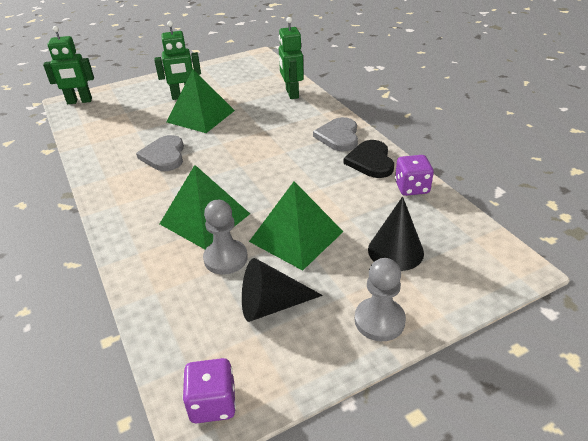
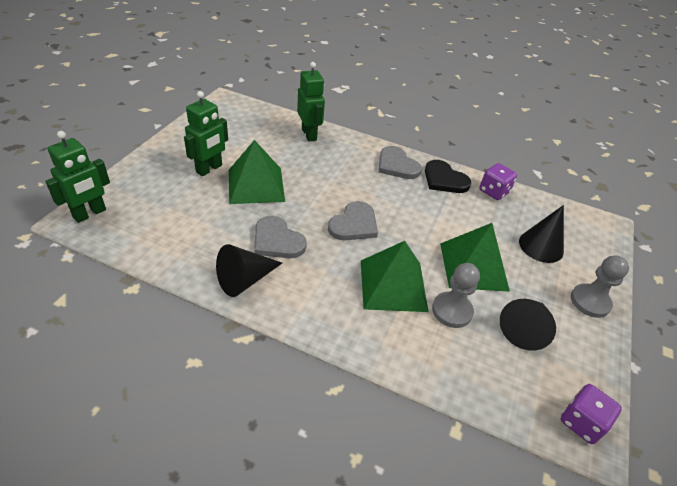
camera: 45 degrees left, 5 degrees up
green robot [279,17,304,99] -> green robot turned 150 degrees counterclockwise [297,62,325,141]
none -> black cone [216,244,282,297]
none -> grey heart [328,201,378,240]

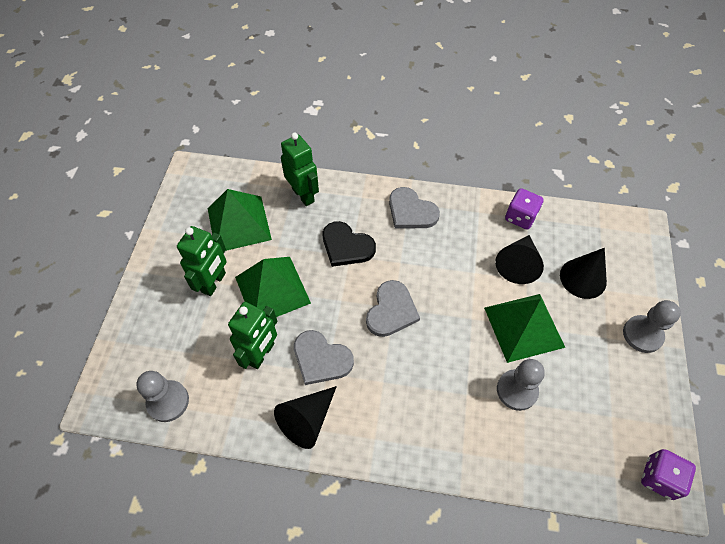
camera: 10 degrees left, 15 degrees up
green robot [45,131,110,223] -> green robot moved to [228,302,277,369]
green pyramid [361,241,428,312] -> green pyramid moved to [208,189,272,251]
black heart [425,160,471,193] -> black heart moved to [323,221,376,267]
black cone [500,299,556,351] -> black cone moved to [495,235,544,284]
none -> grey pawn [136,371,189,422]

